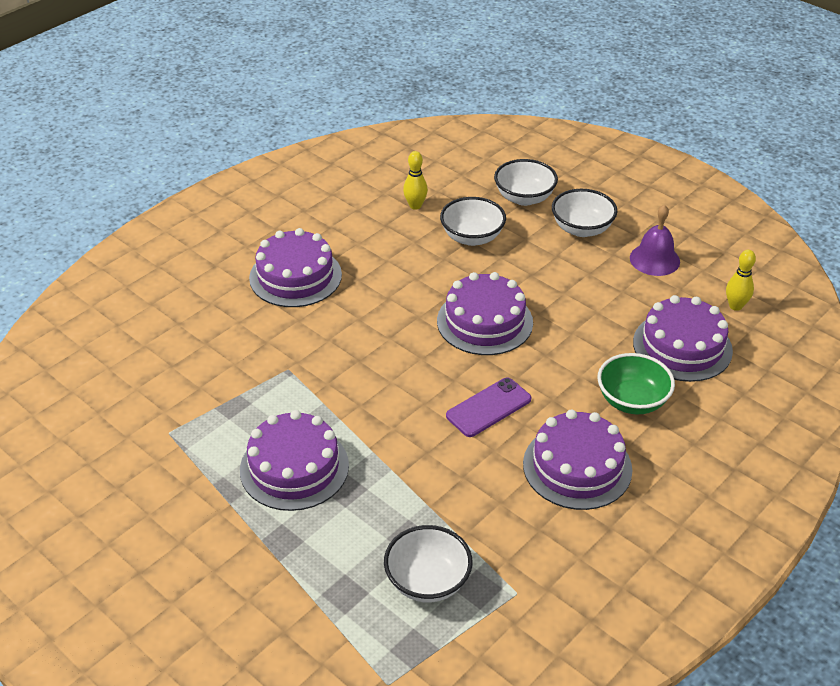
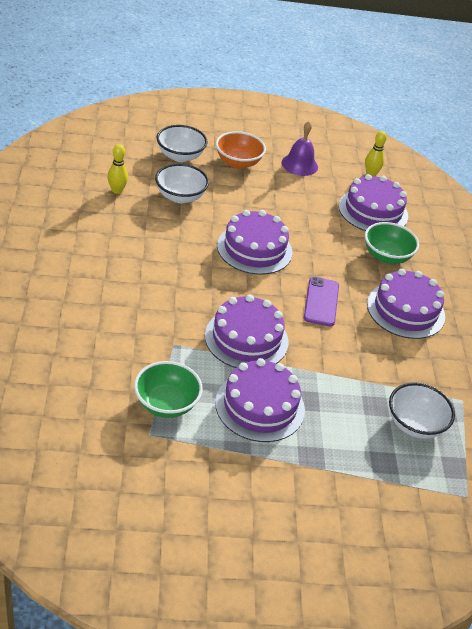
camera: 50 degrees left, 0 degrees up
purple cake [249,228,342,307] -> purple cake moved to [205,295,288,368]
white bowl [552,189,617,237] -> orange bowl [216,131,266,169]
none -> green bowl [134,361,203,418]

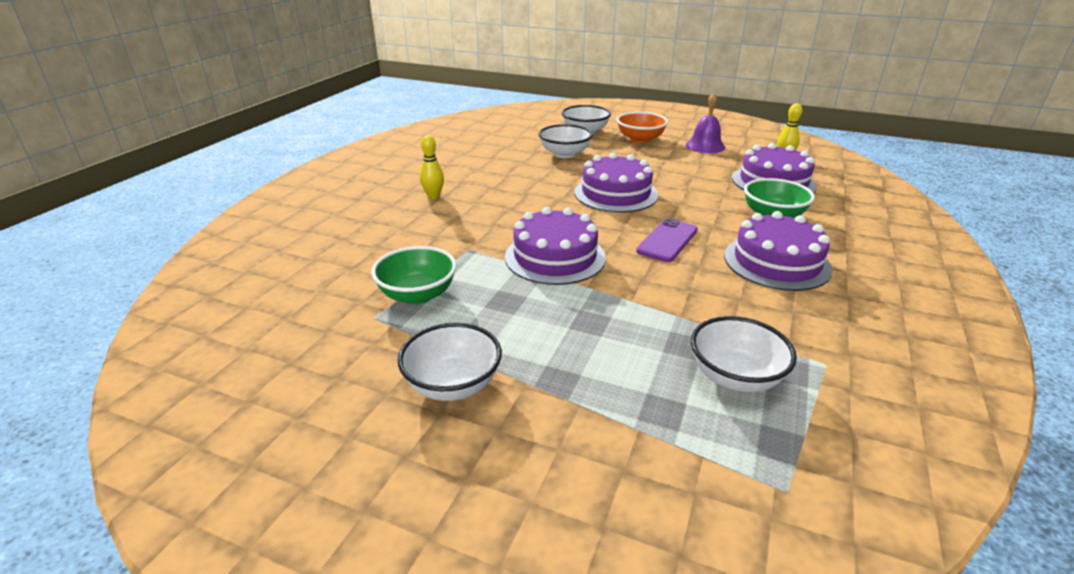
camera: 30 degrees right, 10 degrees down
yellow bowling pin [107,144,128,194] -> yellow bowling pin moved to [420,135,444,199]
purple cake [215,358,305,442] -> none
none -> white bowl [398,323,502,401]

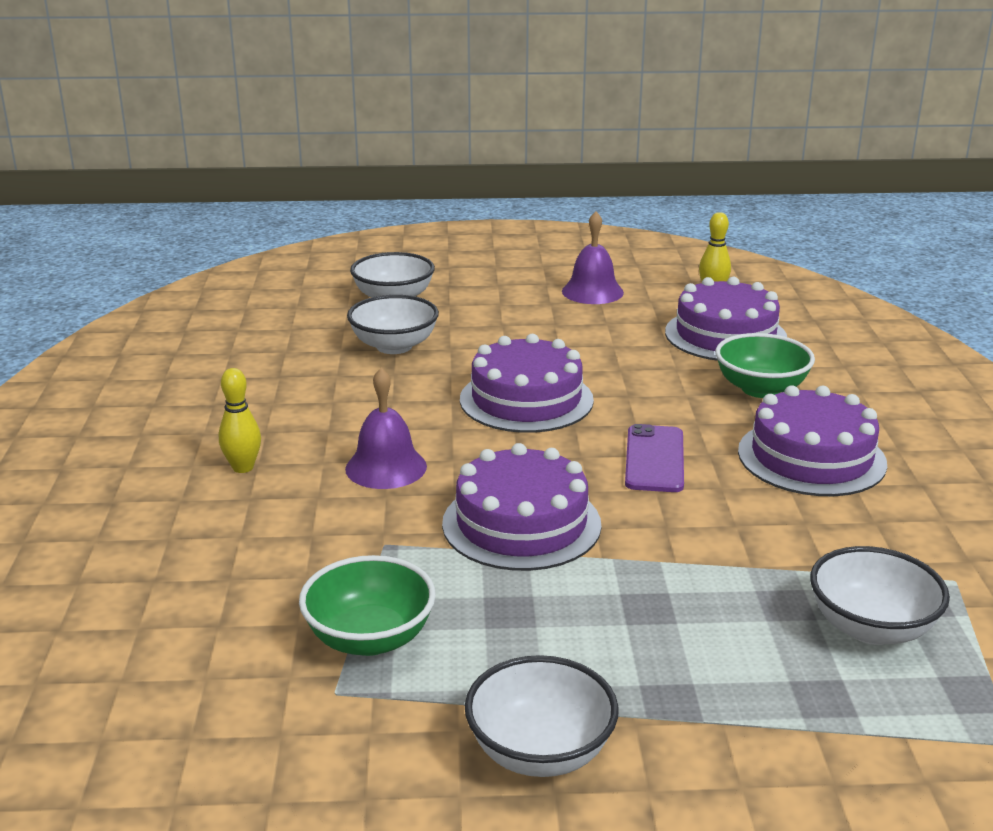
camera: 25 degrees left, 5 degrees down
orange bowl [617,112,668,144] -> none
none -> purple bell [345,368,427,489]

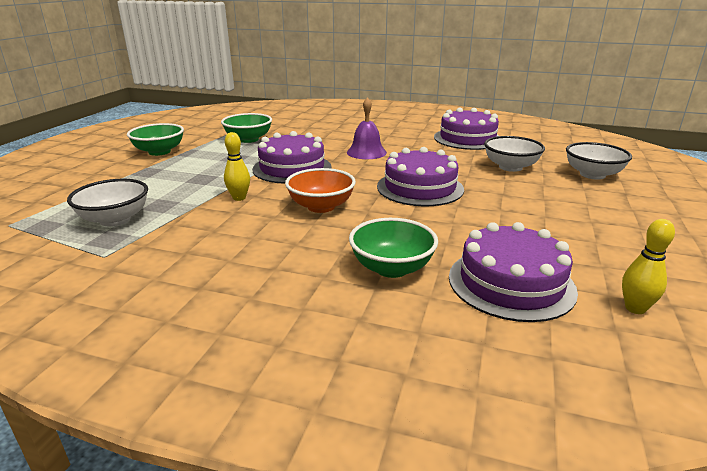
camera: 110 degrees right, 0 degrees up
yellow bowling pin [219,368,261,473] -> yellow bowling pin moved to [224,132,250,201]
white bowl [465,655,619,777] -> green bowl [127,123,184,156]
purple bell [562,211,624,304] -> none
purple phone [625,424,684,492] -> orange bowl [285,168,356,213]
purple cake [738,385,887,496] -> purple cake moved to [434,108,499,150]

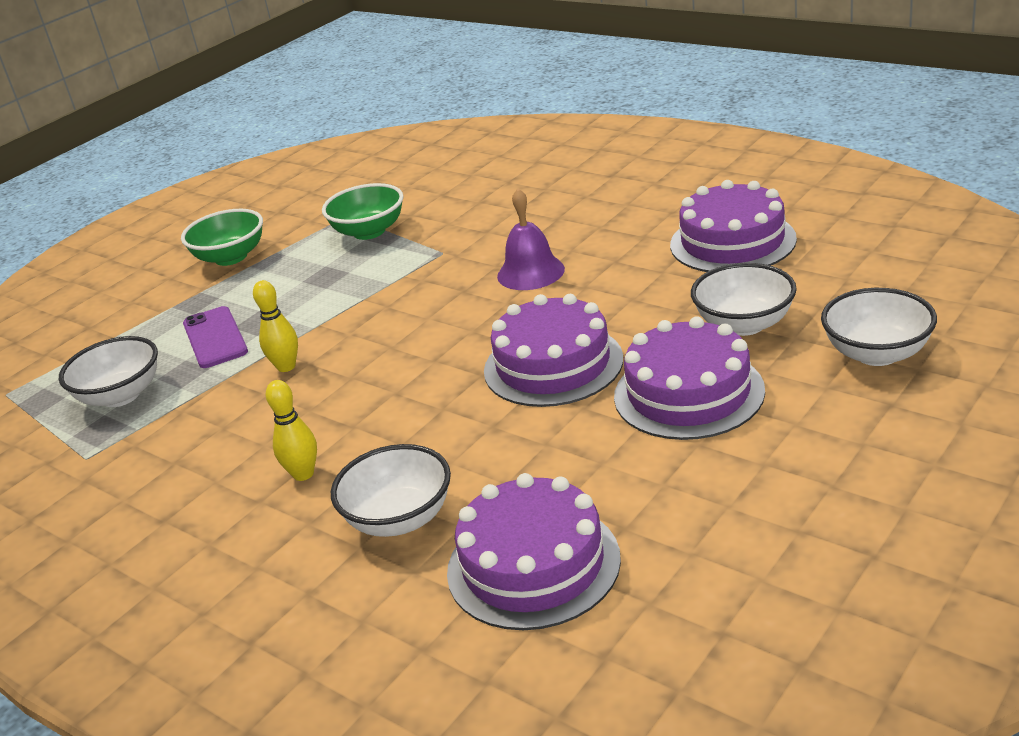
camera: 25 degrees right, 5 degrees up
purple cake [252,131,331,184] -> purple cake moved to [614,316,765,440]
orange bowl [285,168,356,213] -> none
green bowl [349,218,438,278] -> white bowl [331,444,451,537]
yellow bowling pin [622,219,675,314] -> yellow bowling pin moved to [266,380,317,481]
none -> purple phone [183,306,248,368]

